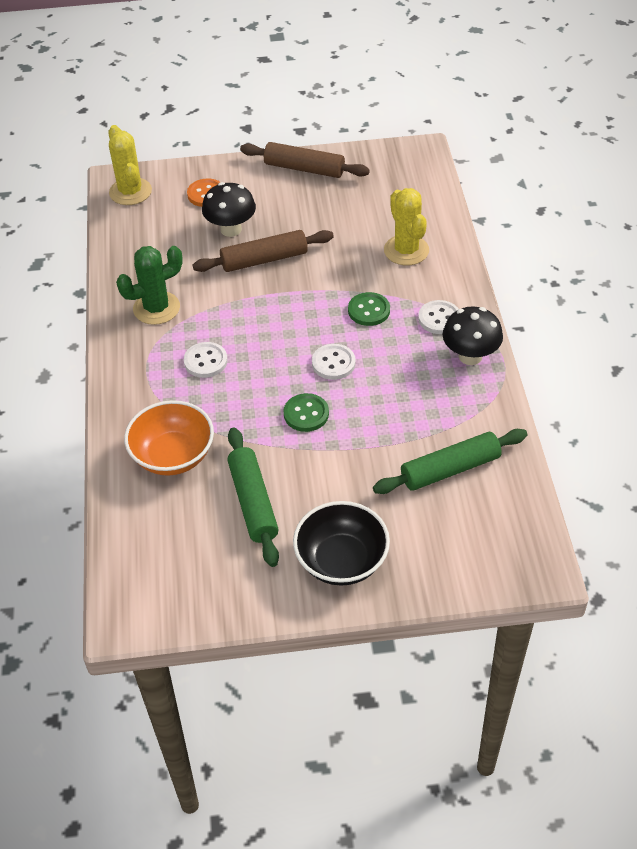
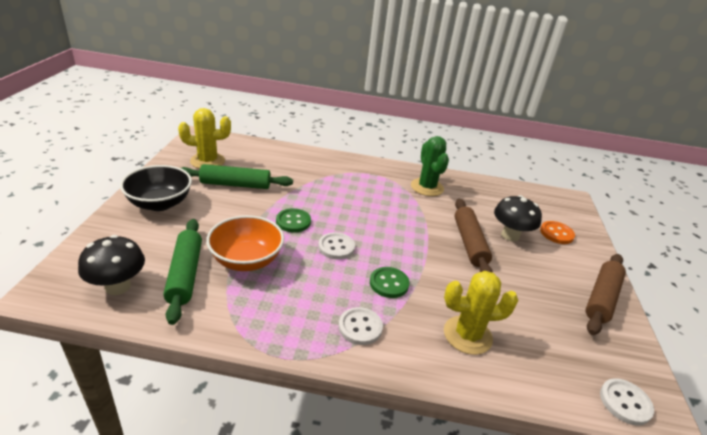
camera: 100 degrees right, 15 degrees down
yellow cactus [108,125,152,205] -> yellow cactus moved to [178,108,231,169]
orange bowl [124,400,214,476] -> orange bowl moved to [206,215,284,271]
white button [184,342,228,378] -> white button moved to [600,378,654,426]
black mushroom [442,306,503,365] -> black mushroom moved to [78,235,145,295]

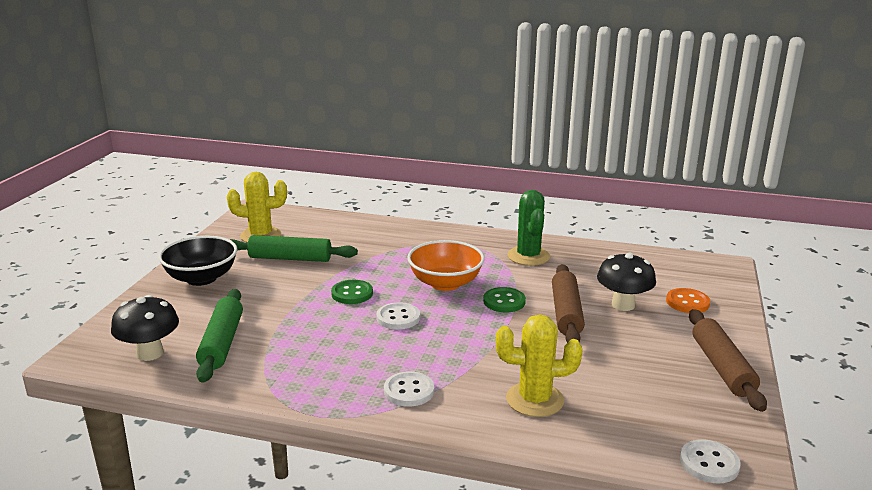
camera: 10 degrees right, 10 degrees down
orange bowl [206,215,284,271] -> orange bowl moved to [407,240,485,291]
green button [370,267,410,298] -> green button moved to [483,287,526,312]
brown rolling pin [586,254,626,335] -> brown rolling pin turned 45 degrees counterclockwise [689,309,767,412]

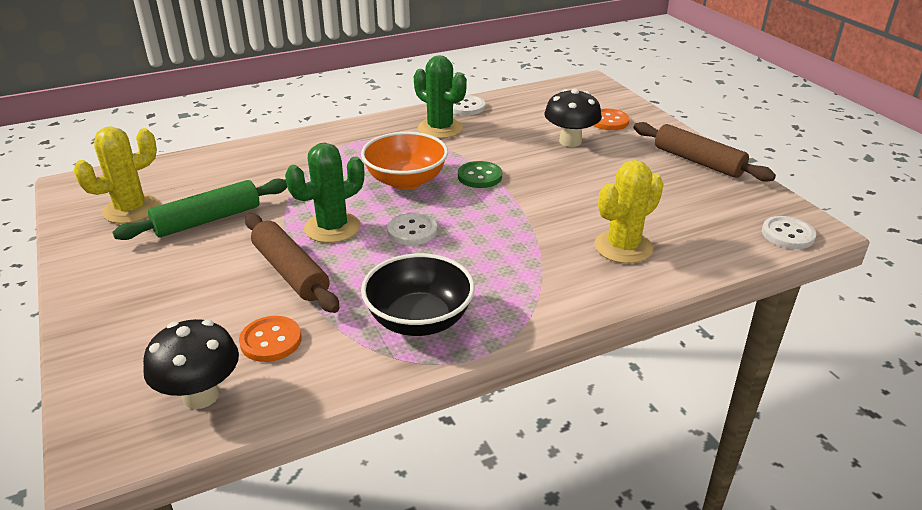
camera: 40 degrees left, 10 degrees up
black bowl [158,236,237,286] -> black bowl moved to [361,253,475,336]
green rolling pin [196,289,243,383] -> orange button [239,316,301,362]
green button [331,280,373,304] -> green cactus [285,143,364,243]
white button [384,371,434,407] -> white button moved to [453,95,485,116]
brown rolling pin [552,264,585,343] -> brown rolling pin moved to [245,213,340,313]

